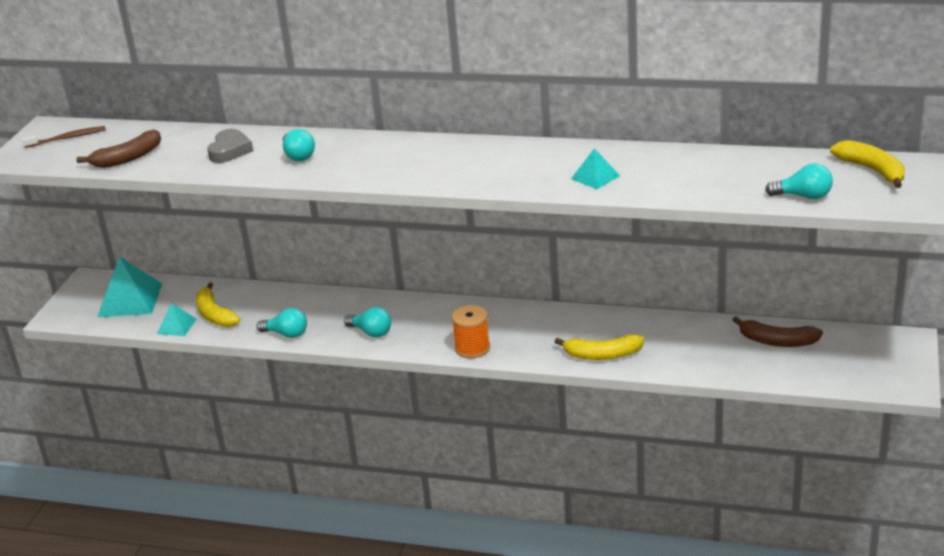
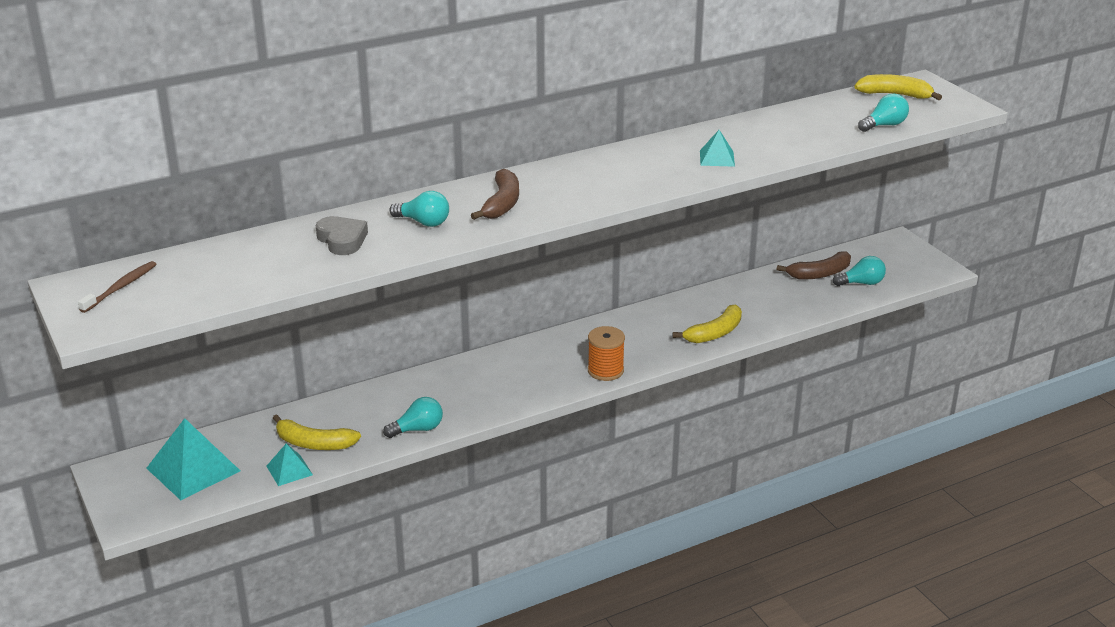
camera: 45 degrees left, 0 degrees up
brown banana [76,129,161,168] -> brown banana moved to [471,169,519,220]
turquoise light bulb [344,307,391,337] -> turquoise light bulb moved to [833,256,886,286]

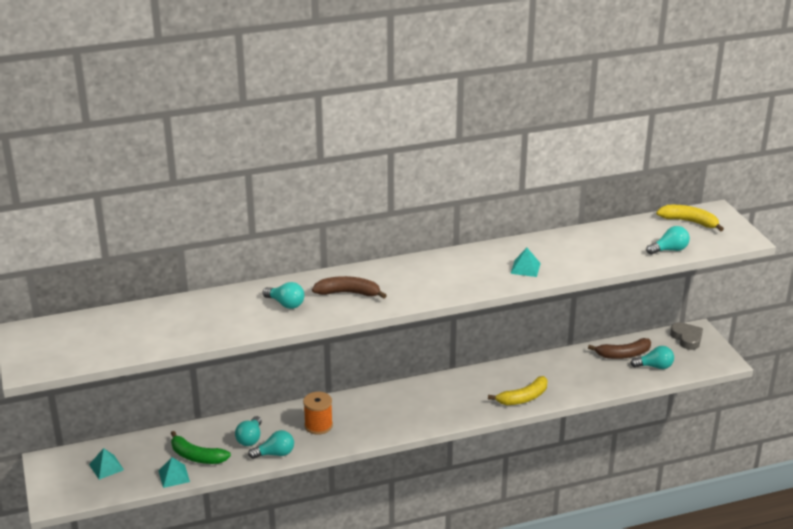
camera: 10 degrees right, 0 degrees up
brown toothbrush [78,261,157,313] -> none
turquoise pyramid [146,418,240,500] -> turquoise pyramid [89,448,124,480], size x0.54
yellow banana [273,414,361,450] -> green banana [171,431,231,464]
grey heart [316,216,368,255] -> grey heart moved to [670,322,703,350]
brown banana [471,169,519,220] -> brown banana turned 105 degrees counterclockwise [312,276,387,299]
orange spool [588,326,625,381] -> orange spool moved to [303,392,333,435]
none -> turquoise light bulb [235,416,262,446]

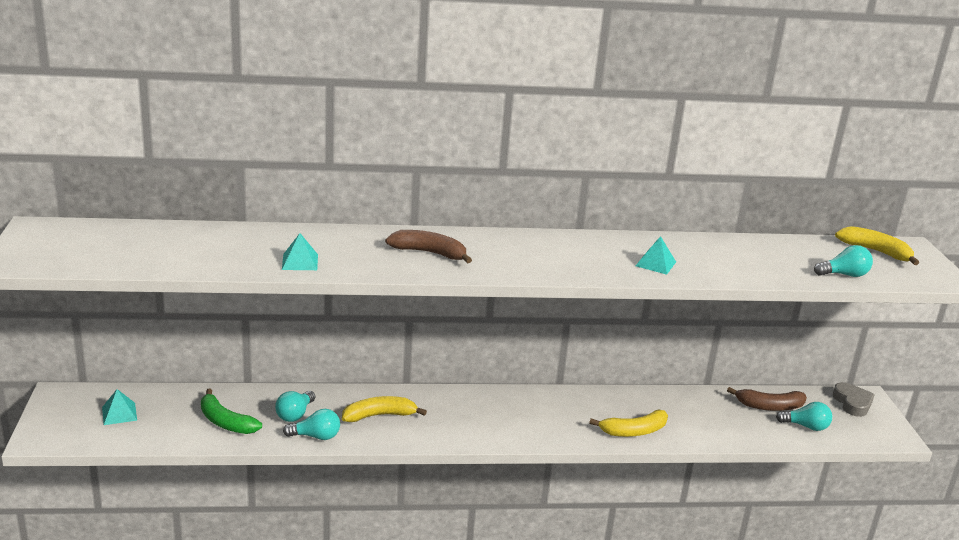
camera: 10 degrees right, 5 degrees down
turquoise pyramid [159,457,190,488] -> turquoise pyramid moved to [282,233,318,270]
turquoise light bulb [262,282,304,309] -> none
orange spool [303,392,333,435] -> yellow banana [342,396,427,422]

